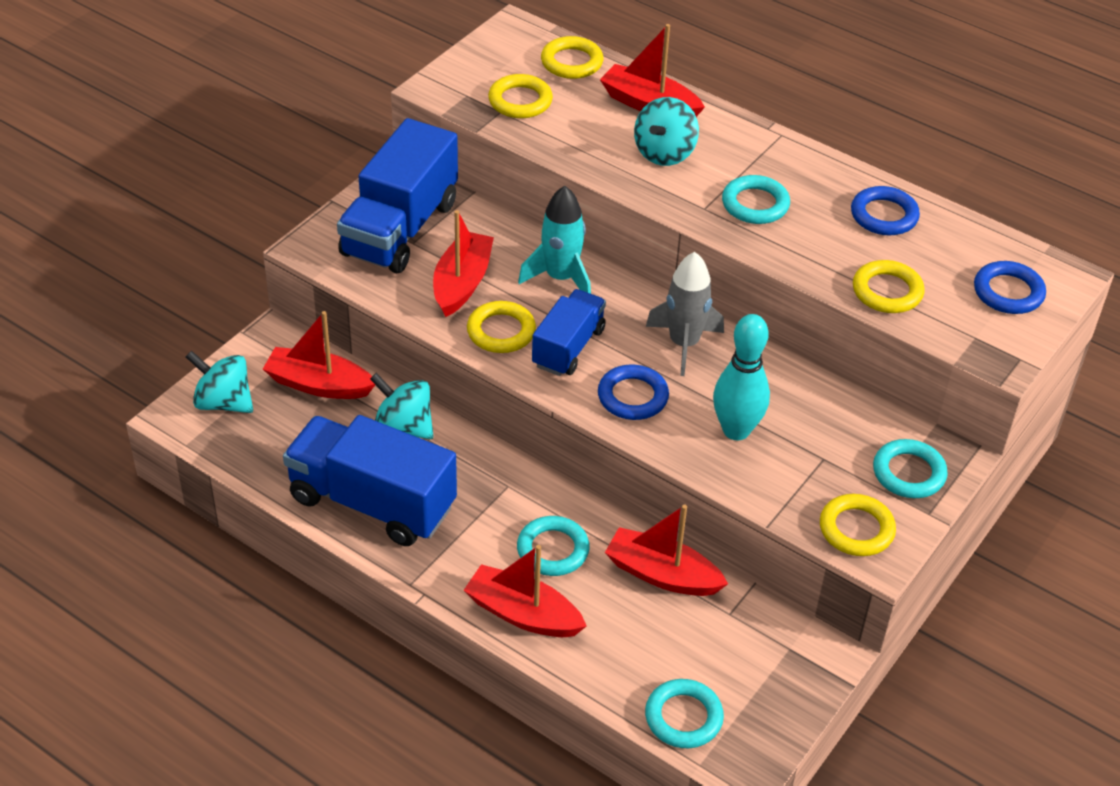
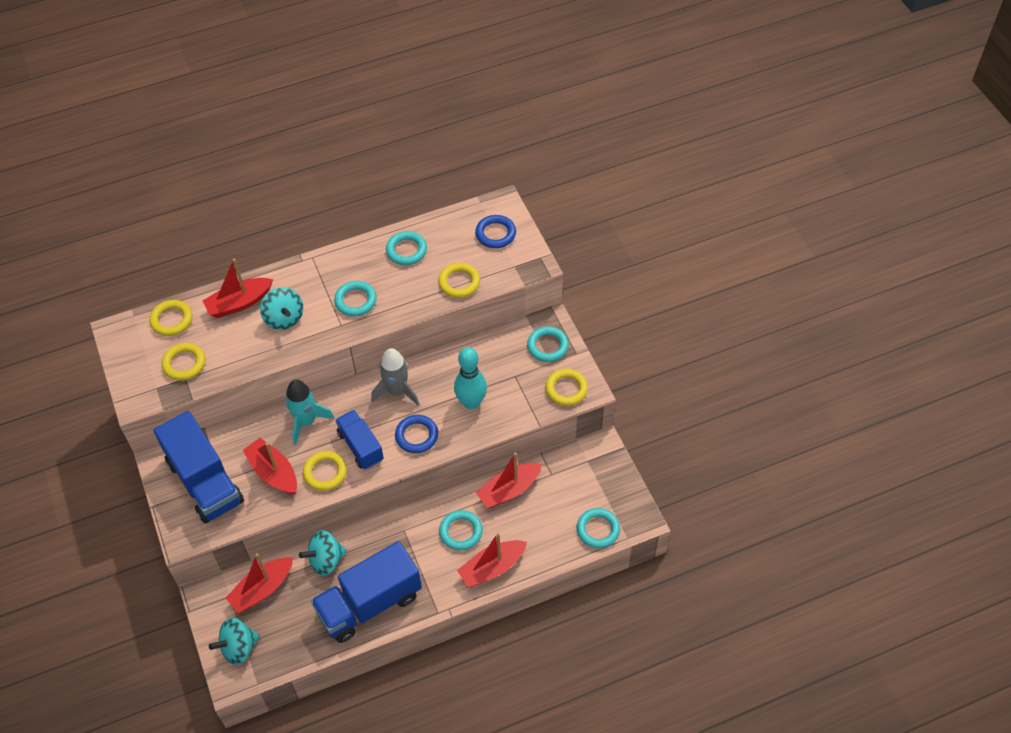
camera: 55 degrees left, 10 degrees up
blue ring [851,186,920,236] -> turquoise ring [386,231,427,265]

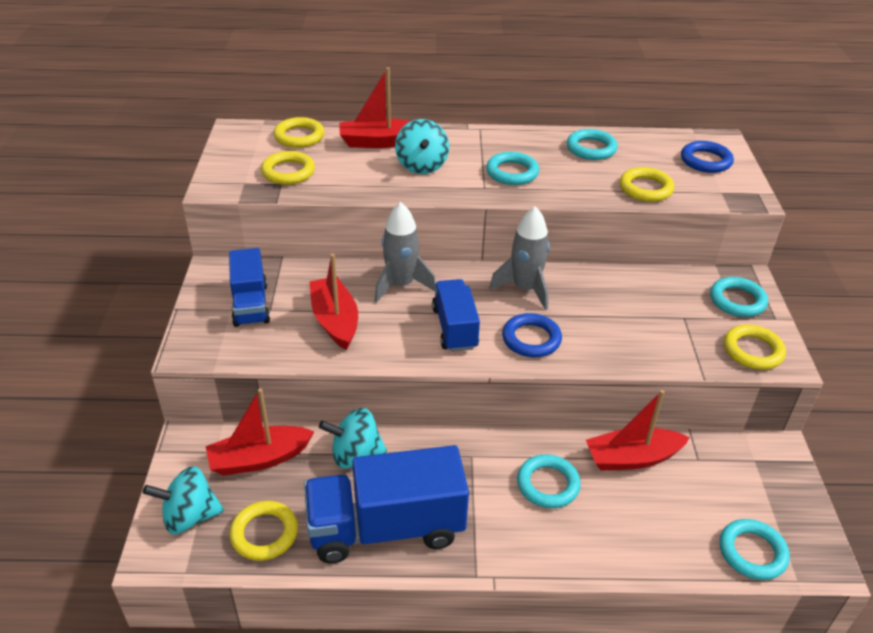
camera: 20 degrees right, 15 degrees down
blue truck [154,411,244,523] -> blue truck [229,248,270,327], size x0.59
turquoise rocket [285,379,334,445] -> grey rocket [374,202,435,303]
yellow ring [303,451,347,491] -> yellow ring moved to [230,501,298,561]
turquoise bowling pin [454,347,487,409] -> none
red boat [457,532,527,588] -> none

